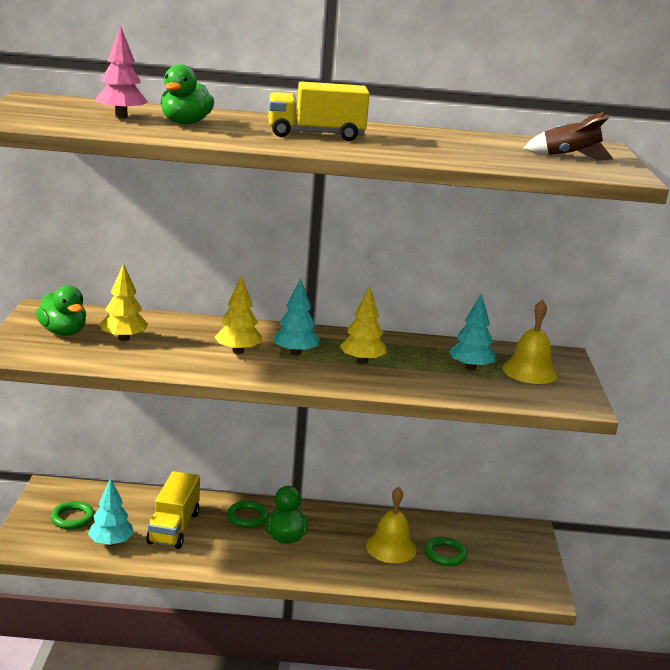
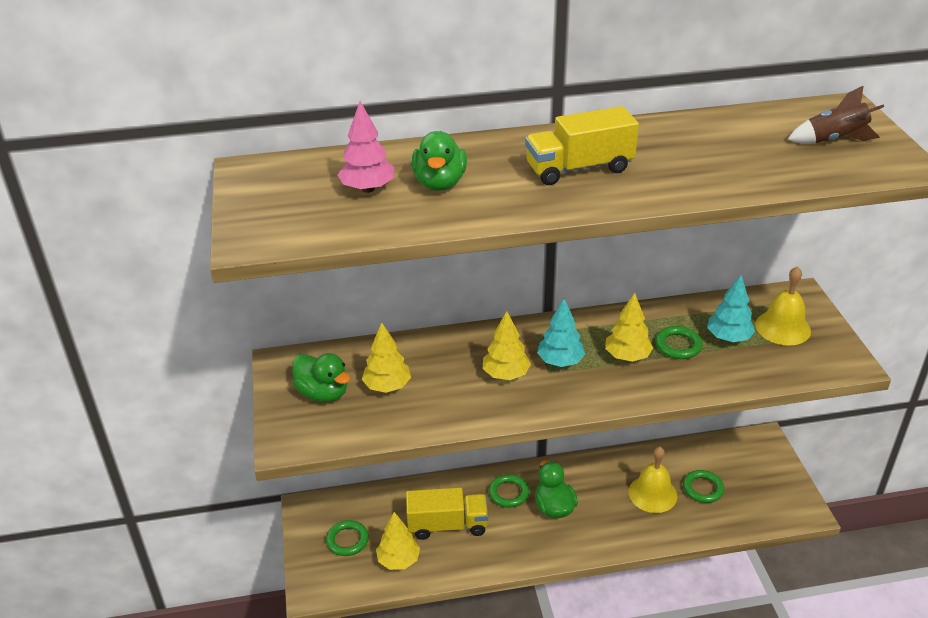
camera: 10 degrees left, 15 degrees up
turquoise tree [88,478,134,546] -> yellow tree [376,512,420,570]
yellow truck [146,471,200,549] -> yellow truck turned 90 degrees counterclockwise [406,487,488,540]
none -> green ring [655,326,703,359]

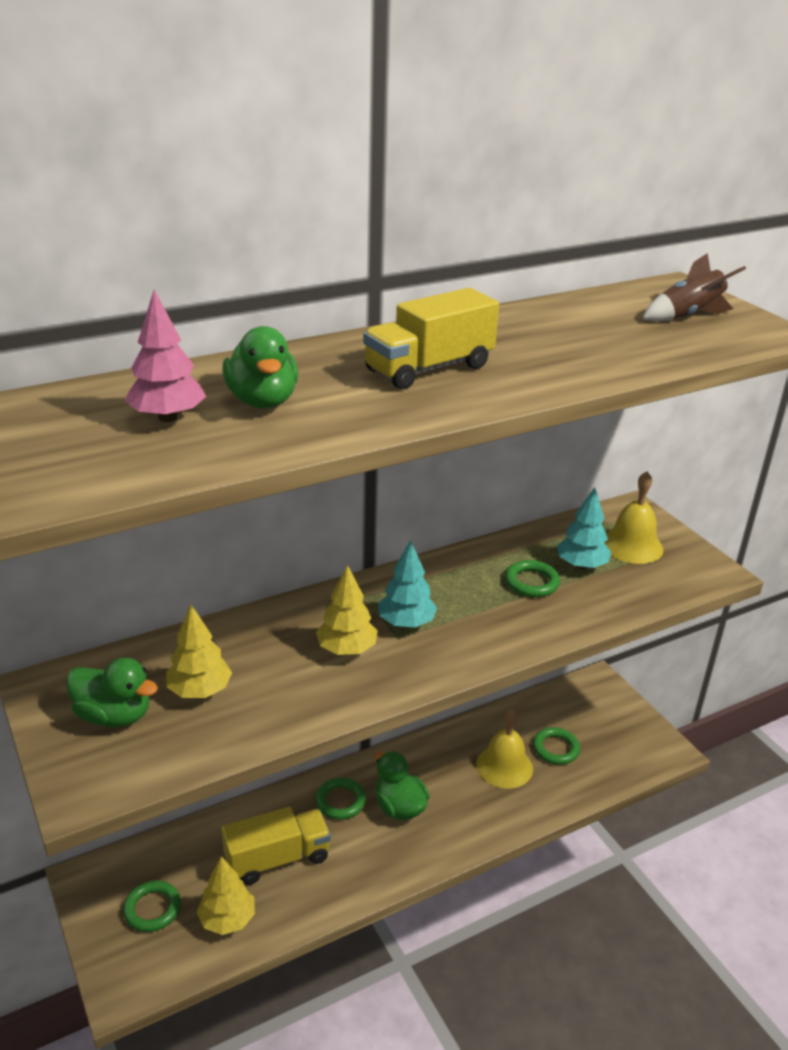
camera: 20 degrees left, 5 degrees down
yellow tree [605,293,653,362] -> none

